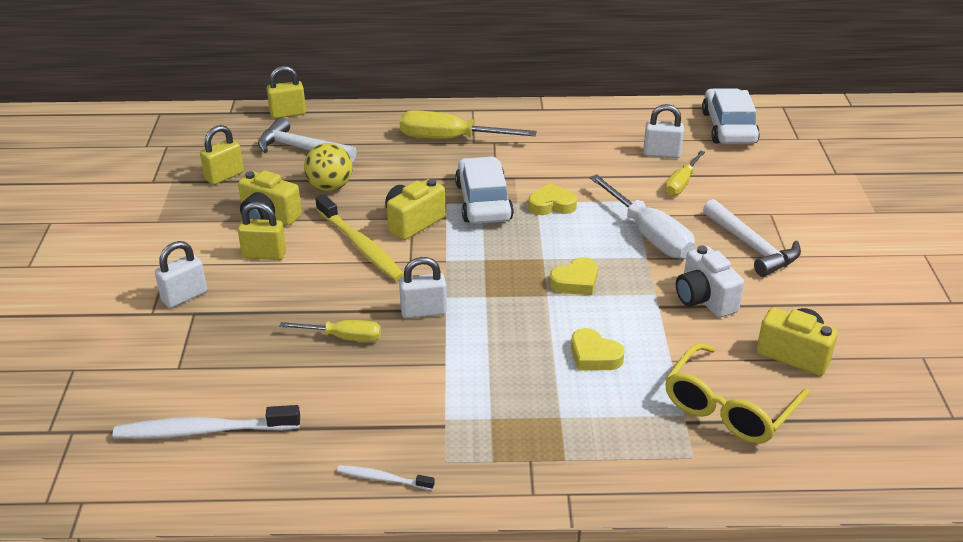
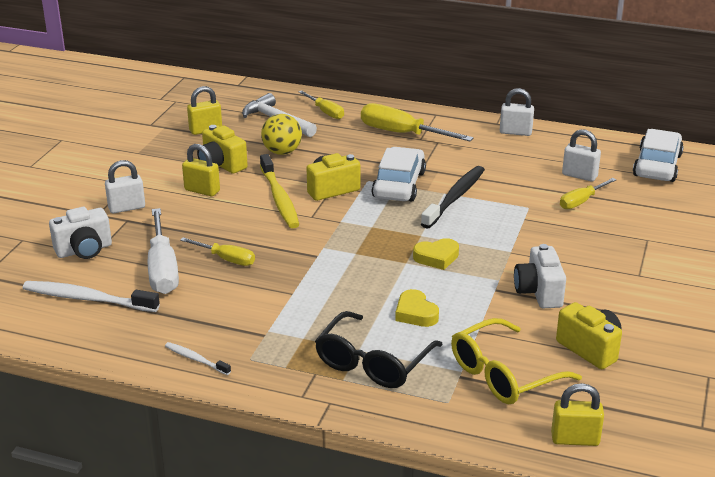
camera: 20 degrees right, 5 degrees down
yellow padlock [267,66,306,119] -> yellow padlock moved to [551,383,604,446]
white padlock [399,257,447,318] -> white padlock moved to [500,88,534,136]
yellow heart [528,183,577,215] -> black toothbrush [421,166,485,229]
white screwdriver [590,174,695,259] -> white screwdriver moved to [148,208,179,294]
white hammer [703,199,801,277] -> none
none -> white camera [49,207,112,259]
none -> yellow screwdriver [298,90,344,119]
none -> black glasses [315,311,443,388]

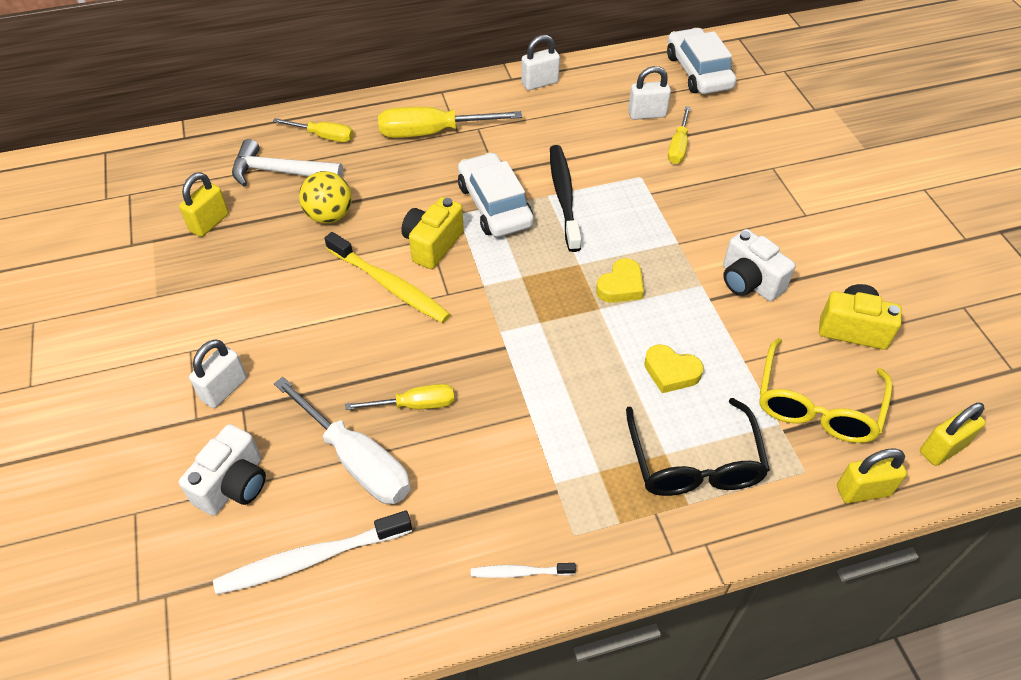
camera: 35 degrees left, 20 degrees up
yellow padlock [182,144,220,196] -> yellow padlock moved to [837,448,907,503]
yellow camera [197,125,248,174] -> none

